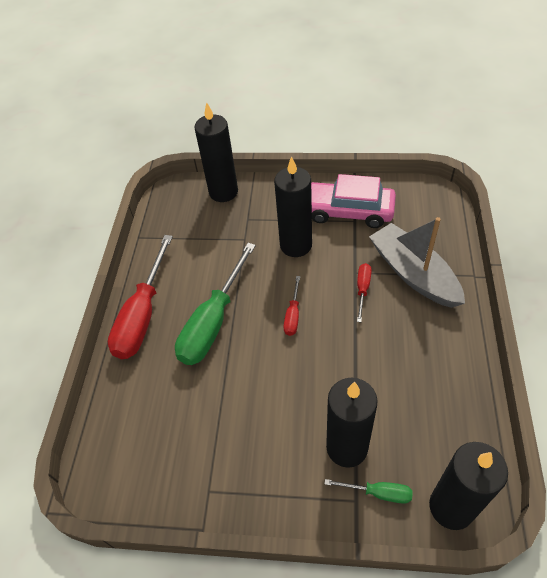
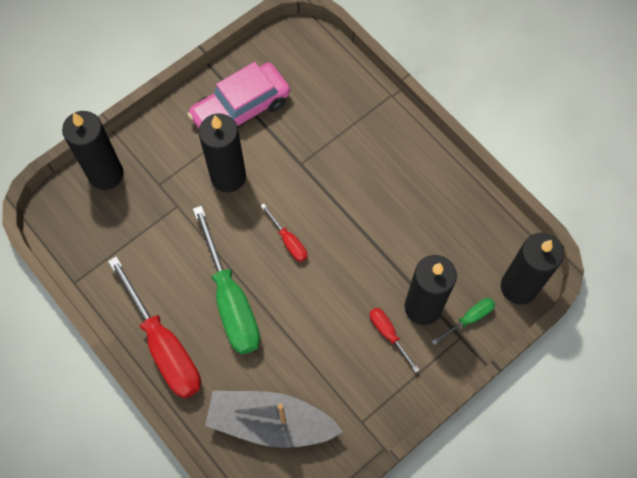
camera: 50 degrees left, 15 degrees up
red screwdriver [357,263,372,322] -> red screwdriver moved to [370,308,419,373]
grey boat [369,217,465,308] -> grey boat moved to [205,391,343,448]

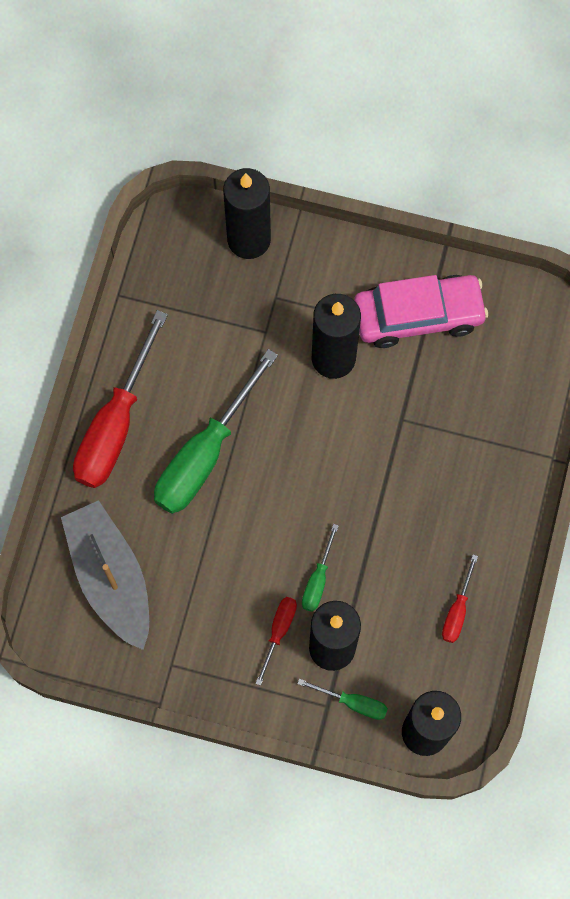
camera: 55 degrees right, 5 degrees up
pink car [188,62,290,129] -> pink car turned 150 degrees clockwise [354,275,488,348]
red screwdriver [261,204,307,262] -> red screwdriver moved to [442,555,478,643]
none -> green screwdriver [302,524,339,612]

